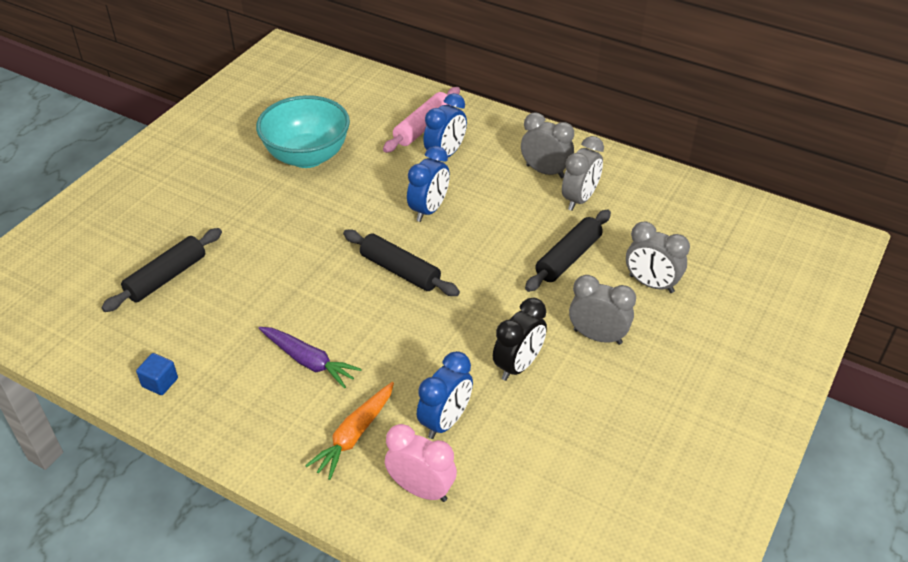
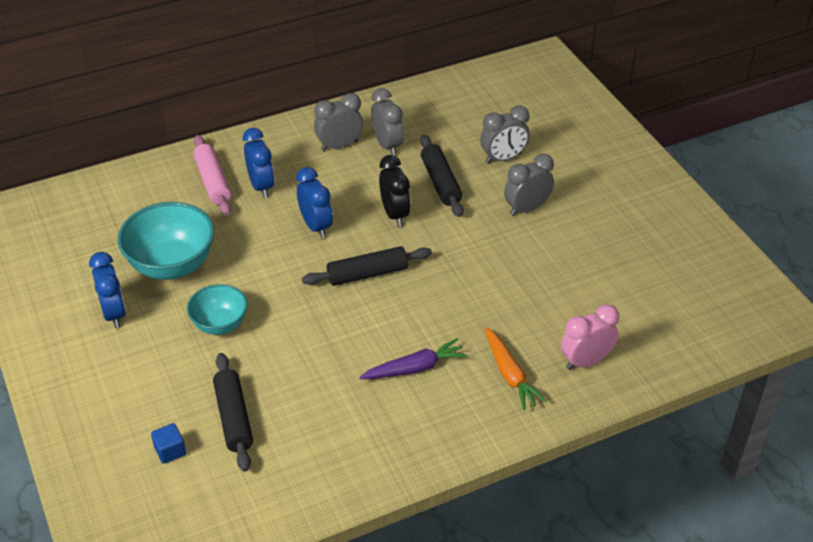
camera: 55 degrees left, 0 degrees up
blue cube [136,353,178,395] -> blue cube moved to [151,423,186,464]
blue clock [417,351,473,439] -> blue clock moved to [89,252,126,328]
black clock [493,298,547,381] -> black clock moved to [379,155,411,227]
none -> turquoise bowl [187,284,248,335]

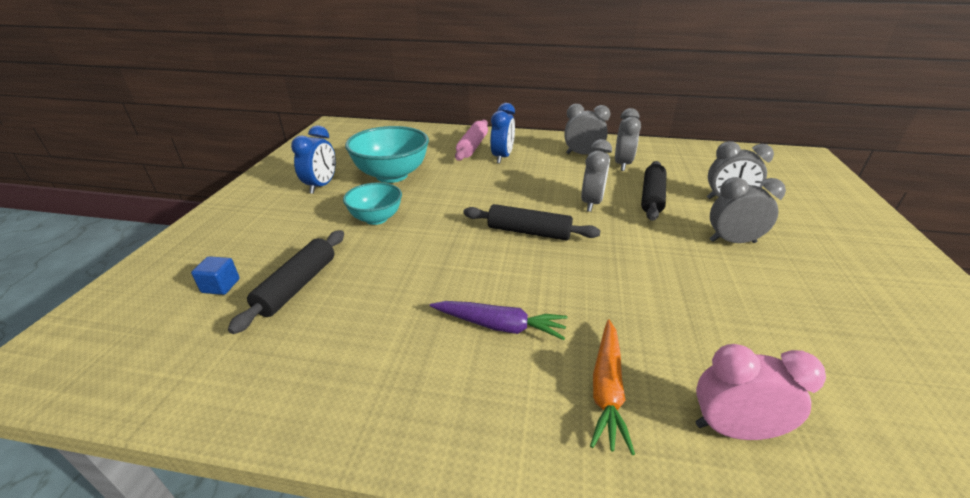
camera: 35 degrees right, 10 degrees down
blue clock [296,167,333,238] -> none
black clock [379,155,411,227] -> grey clock [581,139,612,212]

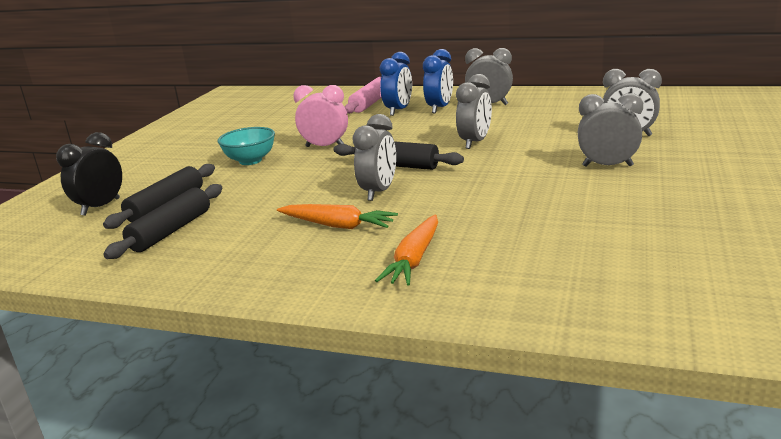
camera: 10 degrees right, 10 degrees down
blue cube [191,256,240,295] -> black clock [56,132,122,216]
blue clock [291,125,336,194] -> blue clock moved to [423,49,453,113]
turquoise bowl [345,126,429,183] -> none
purple carrot [430,301,567,340] -> orange carrot [277,204,398,229]
grey clock [615,108,641,171] -> grey clock moved to [352,114,396,201]
black rolling pin [641,161,667,221] -> black rolling pin moved to [103,184,222,259]
pink clock [695,344,826,440] -> pink clock moved to [293,85,348,147]

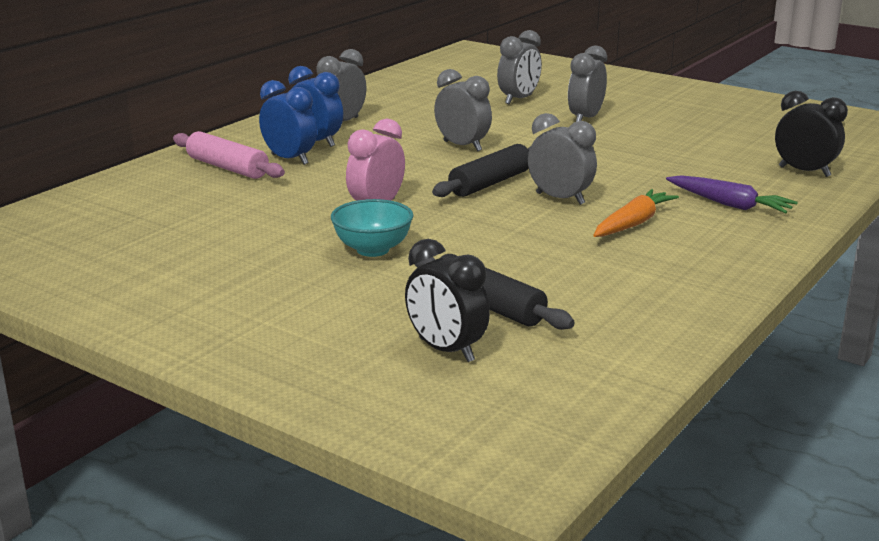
camera: 75 degrees left, 0 degrees up
black rolling pin [103,184,222,259] -> none
orange carrot [375,214,438,285] -> purple carrot [666,175,798,213]
none -> black clock [775,91,848,177]

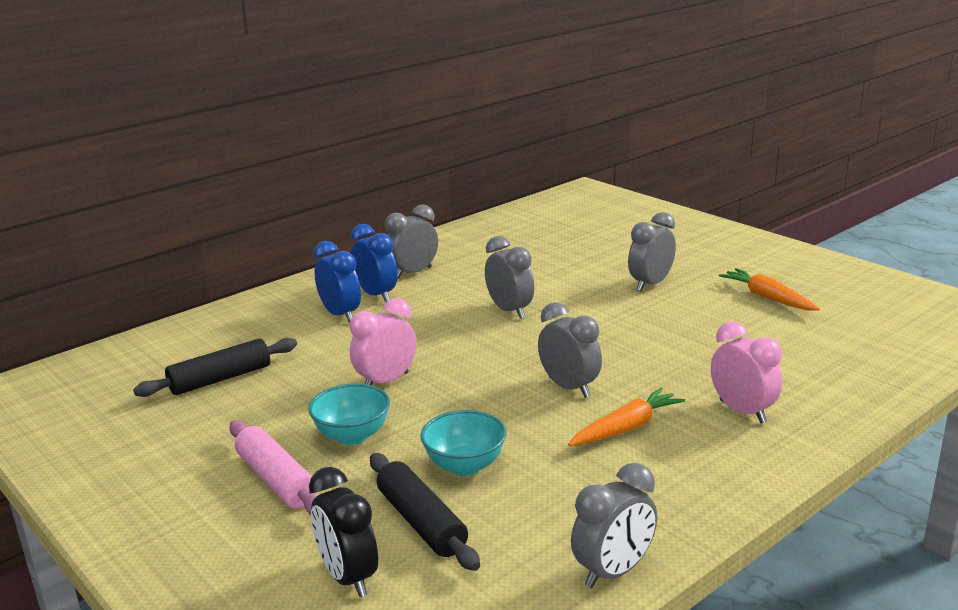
camera: 15 degrees right, 0 degrees up
pink rolling pin [173,131,285,179] -> pink rolling pin moved to [229,420,317,515]
black rolling pin [432,144,531,197] -> black rolling pin moved to [133,338,297,397]
grey clock [497,30,542,104] -> grey clock moved to [571,463,657,588]
purple carrot [666,175,798,213] -> pink clock [711,321,782,424]
black clock [775,91,848,177] -> none
none -> turquoise bowl [420,410,507,476]
none -> orange carrot [719,268,820,311]

